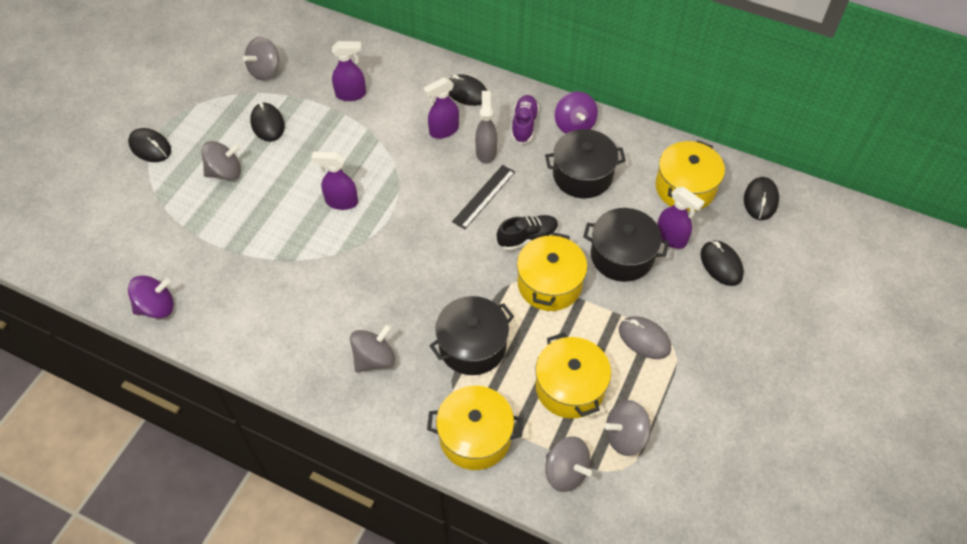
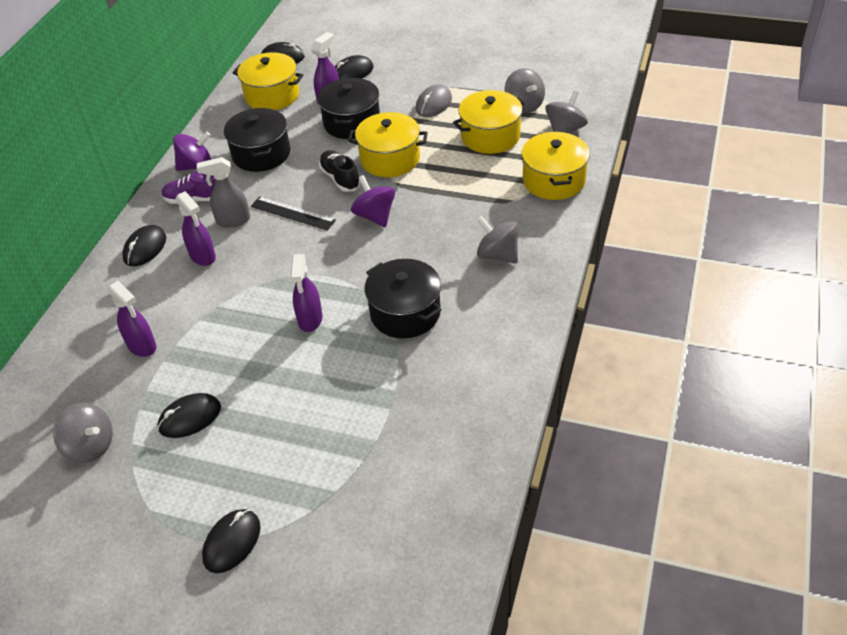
camera: 95 degrees left, 10 degrees down
purple spinning top [128,275,174,319] -> purple spinning top moved to [351,175,395,227]
grey spinning top [202,141,241,180] -> none
purple spray bottle [332,41,366,101] -> purple spray bottle turned 150 degrees clockwise [108,281,156,357]
black pot [430,296,514,375] -> black pot moved to [365,259,442,339]

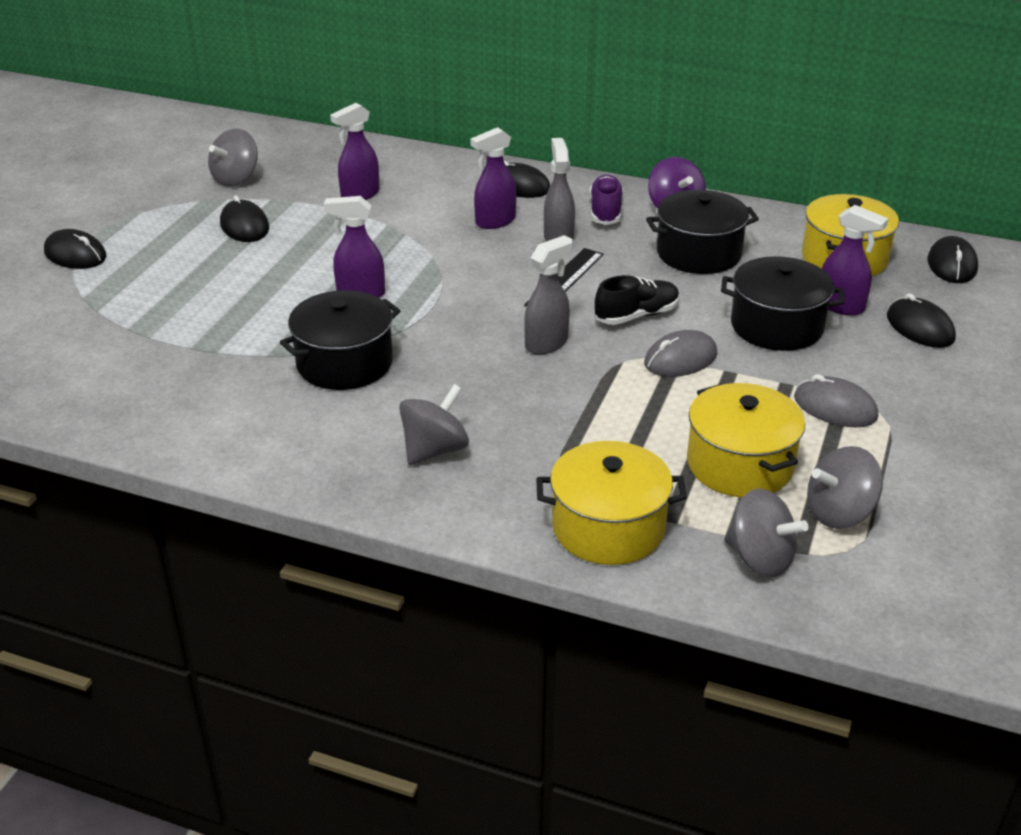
camera: 90 degrees right, 10 degrees down
yellow pot [348,112,428,177] -> grey mouse [644,330,717,377]
purple spinning top [351,175,395,227] -> grey spray bottle [524,235,573,355]

